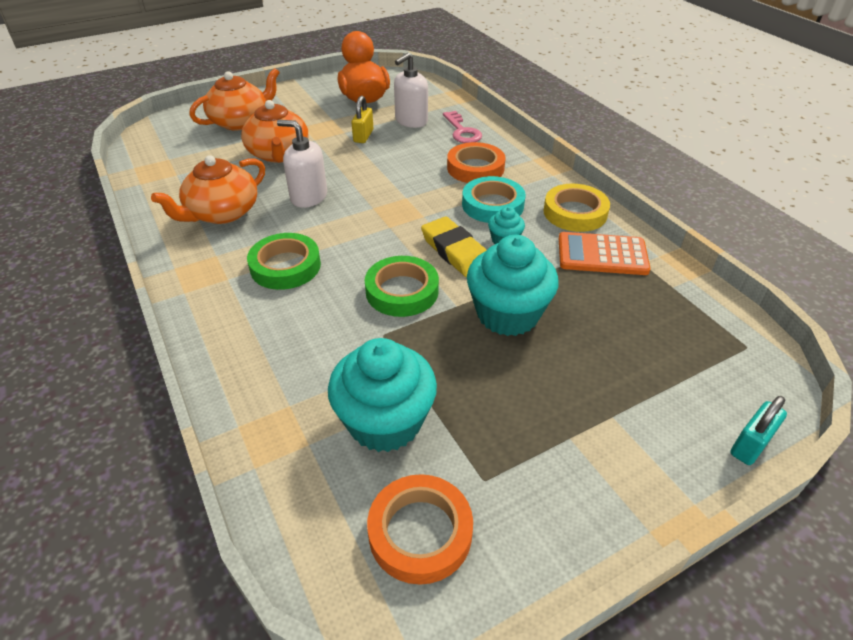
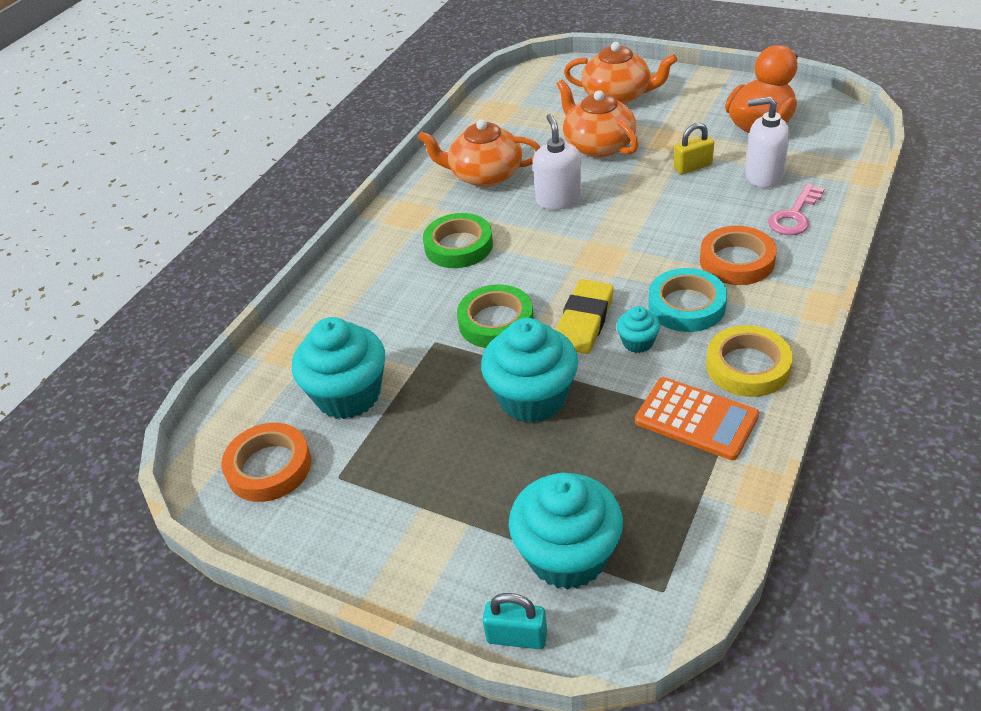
camera: 60 degrees right, 0 degrees up
orange teapot [241,100,308,163] -> orange teapot turned 105 degrees clockwise [557,80,638,158]
orange calculator [559,232,651,275] -> orange calculator turned 150 degrees clockwise [635,377,759,460]
none -> turquoise cupcake [509,473,623,590]

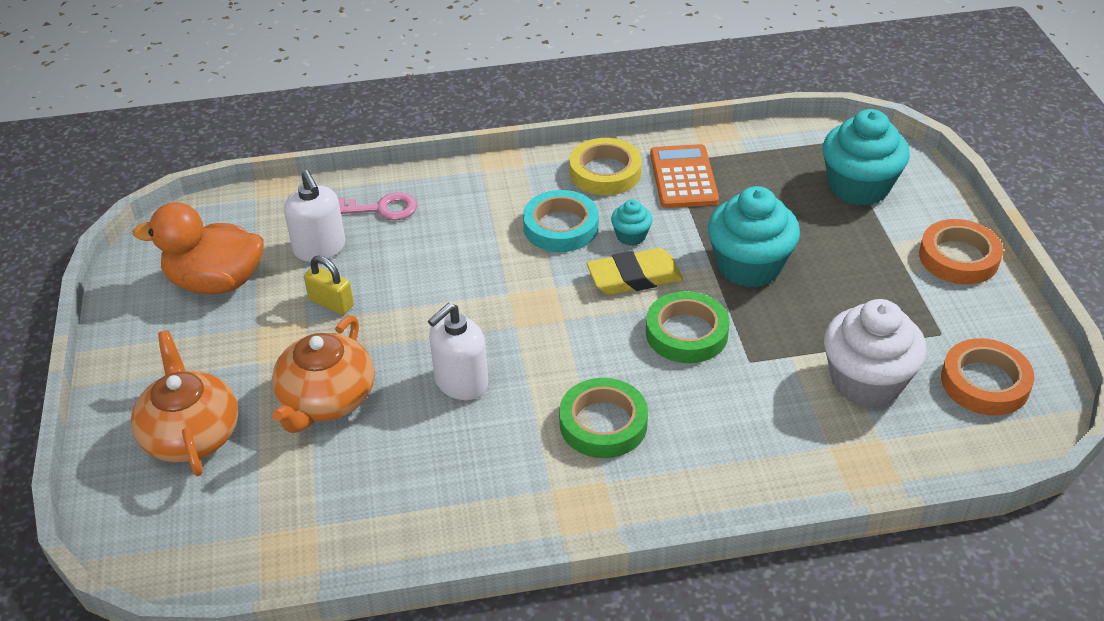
camera: 130 degrees left, 0 degrees up
turquoise cupcake [292,317,385,419] -> white cupcake [824,299,927,407]
orange teapot [418,119,541,187] -> none
turquoise padlock [482,593,547,649] -> none
orange tape [700,226,777,285] -> orange tape moved to [919,219,1003,284]

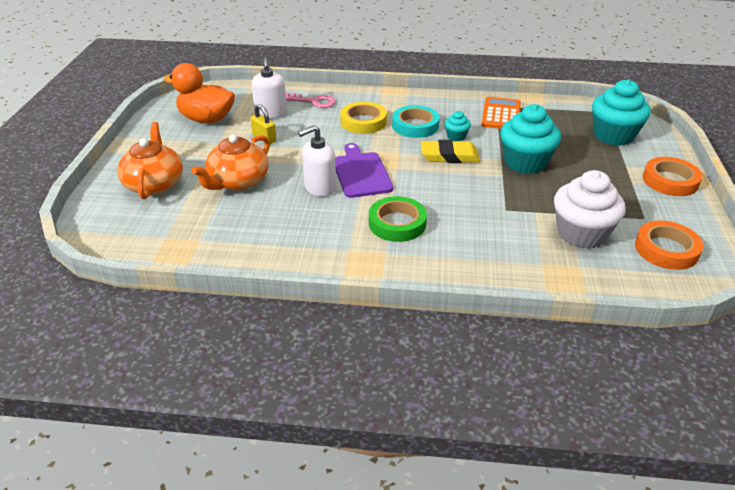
camera: 15 degrees right, 5 degrees down
yellow tape [570,138,642,195] -> yellow tape moved to [340,102,387,134]
green tape [646,291,730,363] -> none
none -> purple cutting board [335,143,393,198]

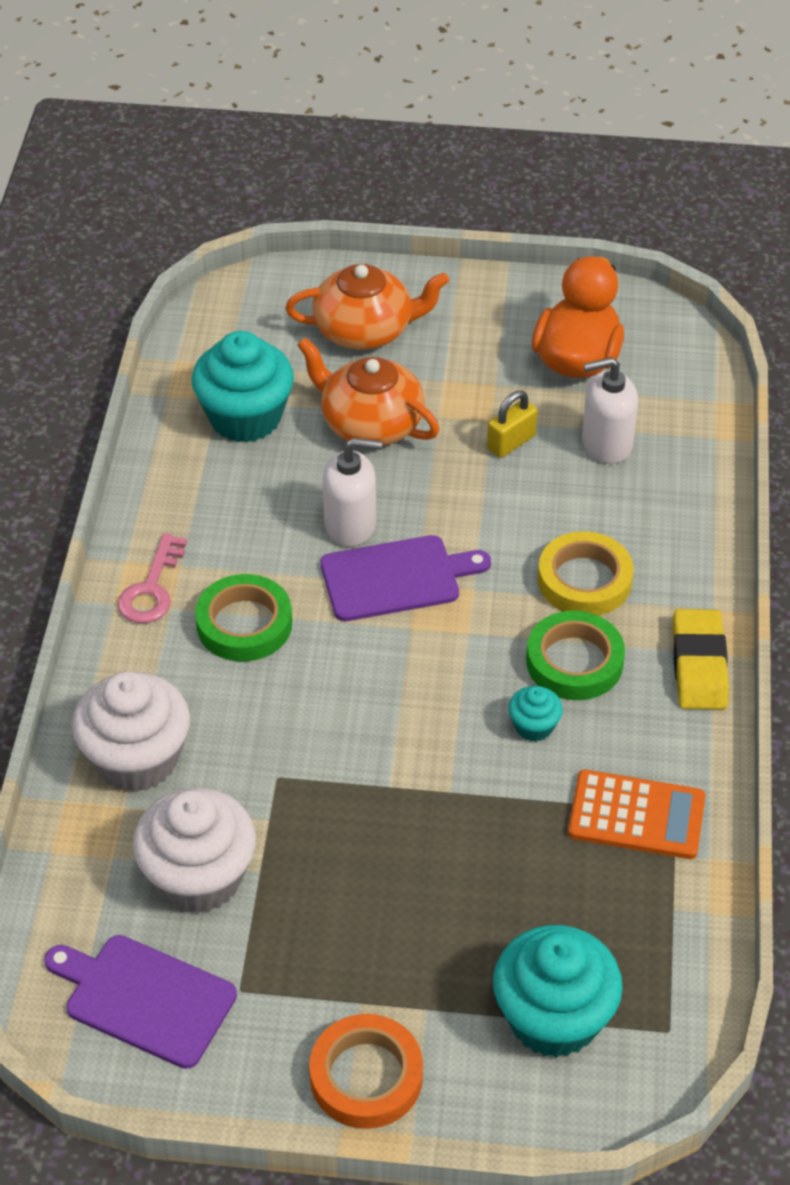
camera: 90 degrees right, 10 degrees up
pink key [286,93,336,108] -> pink key moved to [118,533,187,623]
white soap dispenser [298,125,336,197] -> white soap dispenser turned 120 degrees clockwise [323,438,382,547]
turquoise tape [392,105,440,138] -> green tape [526,611,625,700]
yellow eraser [421,140,480,163] -> yellow eraser moved to [673,609,729,709]
turquoise cupcake [500,104,561,174] -> turquoise cupcake moved to [192,331,294,443]
orange tape [635,220,703,270] -> purple cutting board [44,935,237,1069]
none -> white cupcake [72,671,190,792]

